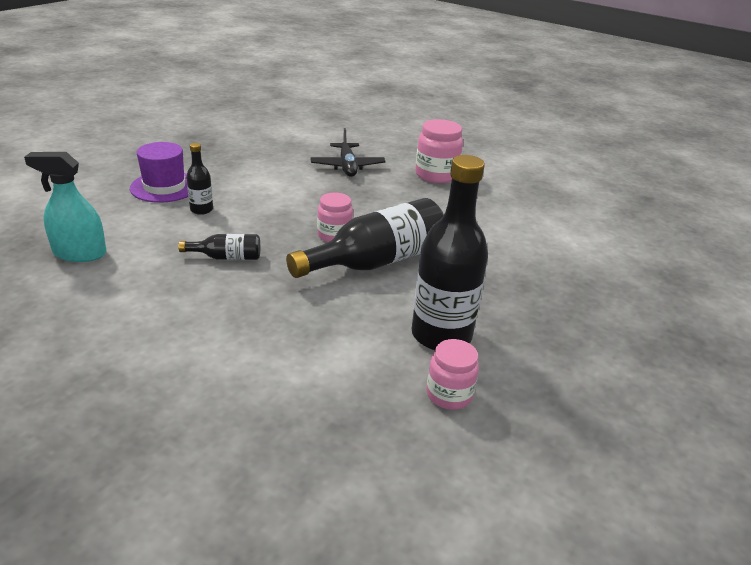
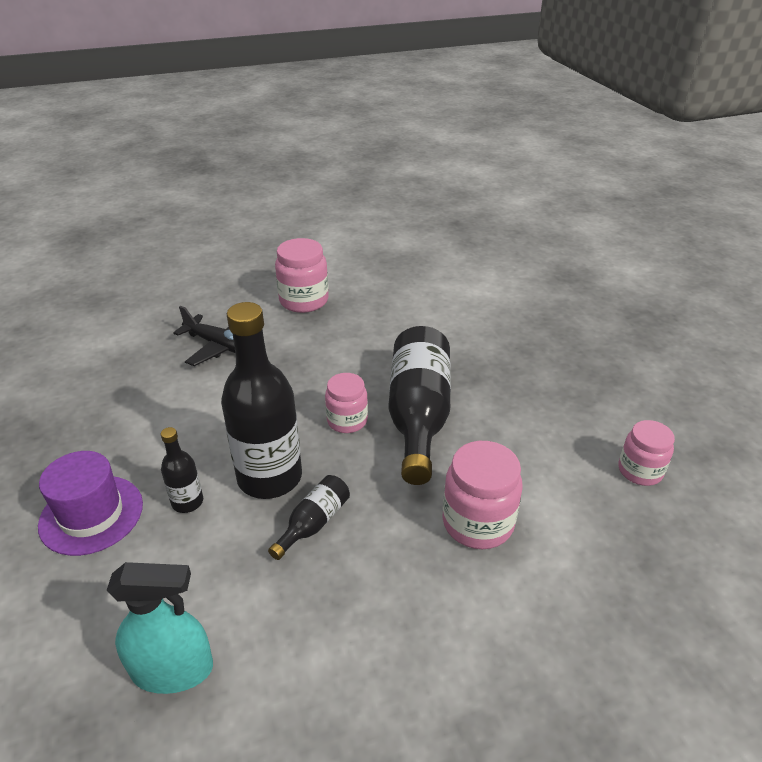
camera: 50 degrees left, 5 degrees up
turquoise spray bottle [24,152,107,262] -> turquoise spray bottle turned 135 degrees counterclockwise [107,562,213,694]
black bottle [412,155,488,350] -> black bottle moved to [221,302,302,499]
none -> pink jar [442,441,523,549]

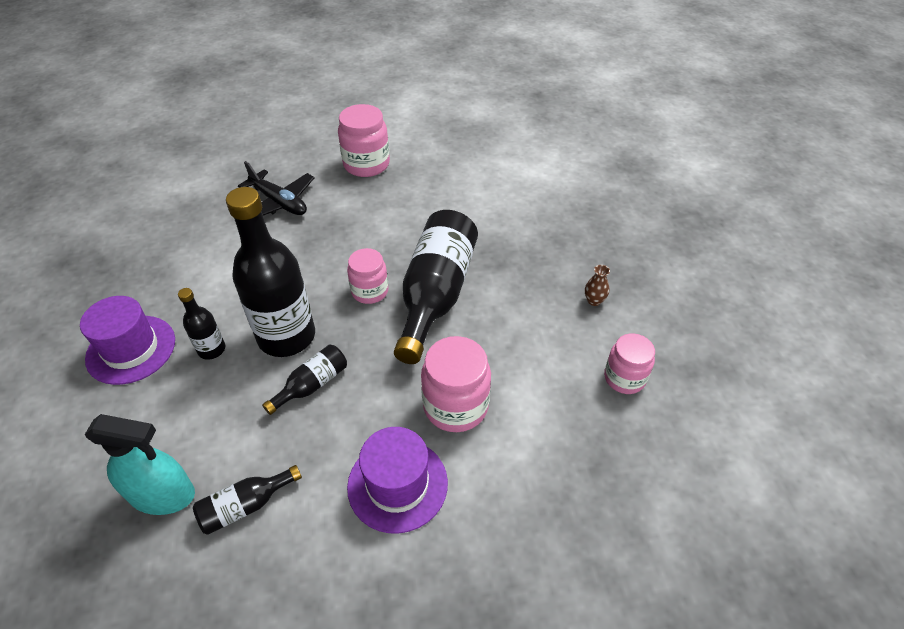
camera: 10 degrees right, 10 degrees up
none -> black bottle [193,465,302,535]
none -> purple hat [347,427,448,534]
none -> brown vase [585,265,610,306]

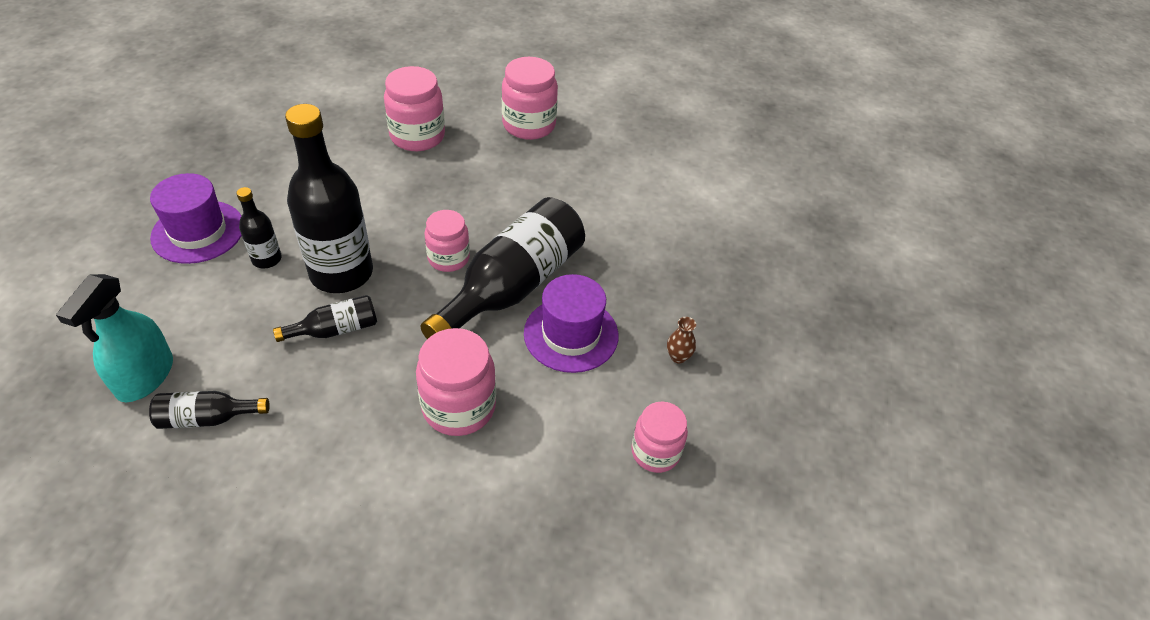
camera: 20 degrees right, 0 degrees up
turquoise spray bottle [85,414,195,515] -> turquoise spray bottle turned 75 degrees clockwise [56,274,173,402]
black plane [238,161,315,216] -> pink jar [384,66,445,151]
purple hat [347,427,448,534] -> purple hat moved to [524,274,619,373]

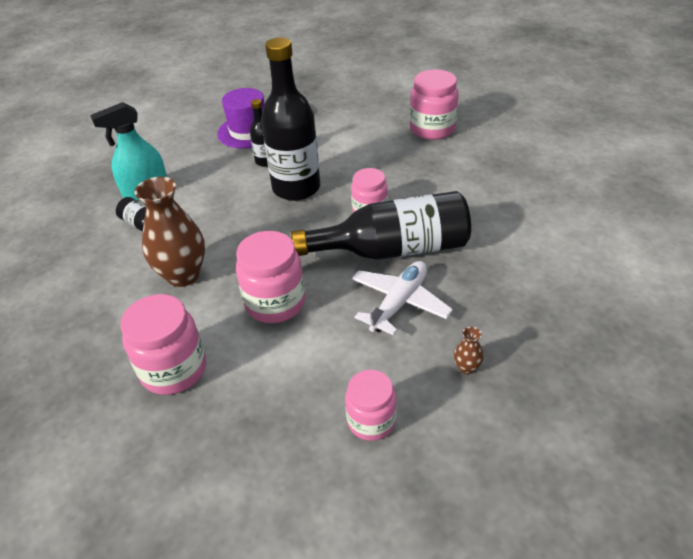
camera: 50 degrees right, 5 degrees down
black bottle [273,295,377,342] -> none
pink jar [502,57,558,140] -> pink jar moved to [120,294,206,395]
purple hat [524,274,619,373] -> white plane [352,261,453,336]
none -> brown vase [134,177,205,287]

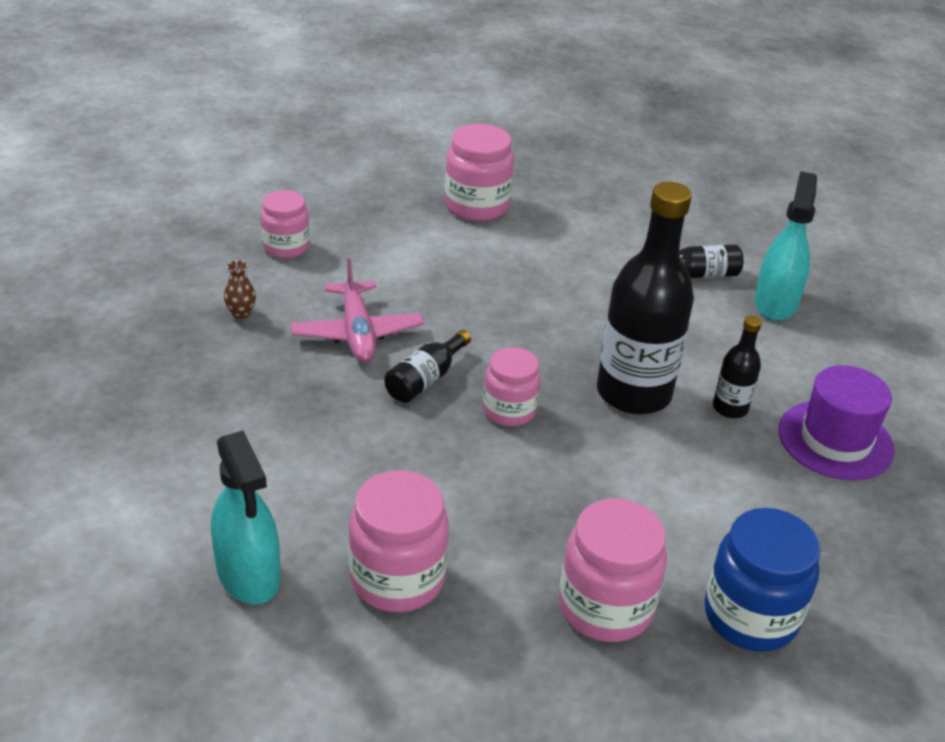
camera: 130 degrees right, 5 degrees down
brown vase [134,177,205,287] -> none
pink jar [236,231,305,323] -> pink jar moved to [349,470,449,613]
black bottle [291,191,471,260] -> black bottle [384,330,471,403], size x0.47
white plane [352,261,453,336] -> pink plane [291,258,424,363]
none -> turquoise spray bottle [211,430,280,604]
none -> blue jar [705,508,821,652]

